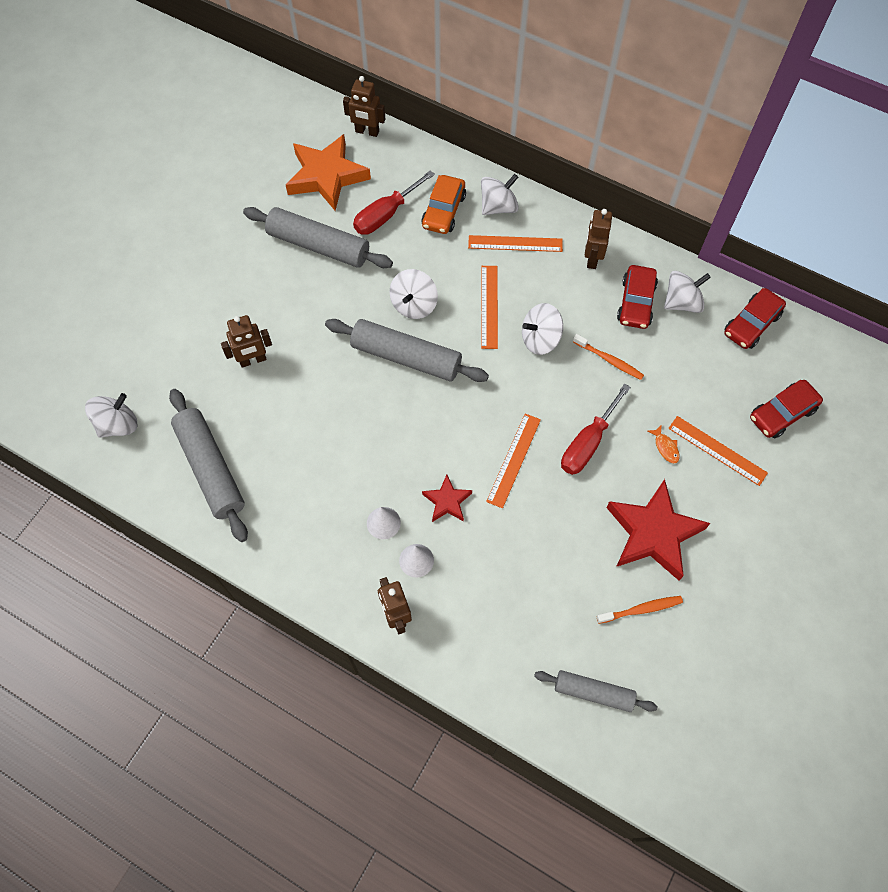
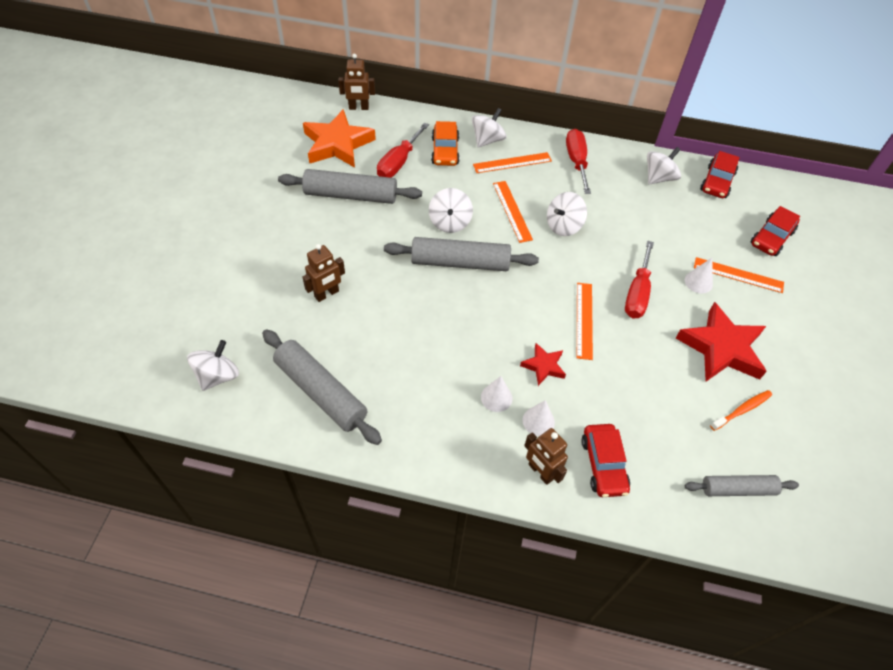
camera: 20 degrees left, 10 degrees down
orange toothbrush [573,334,644,380] -> none
brown robot [585,209,612,269] -> red screwdriver [566,129,591,194]
red car [617,265,658,329] -> red car moved to [581,424,630,497]
orange fish [648,424,680,463] -> white cone [685,258,713,293]

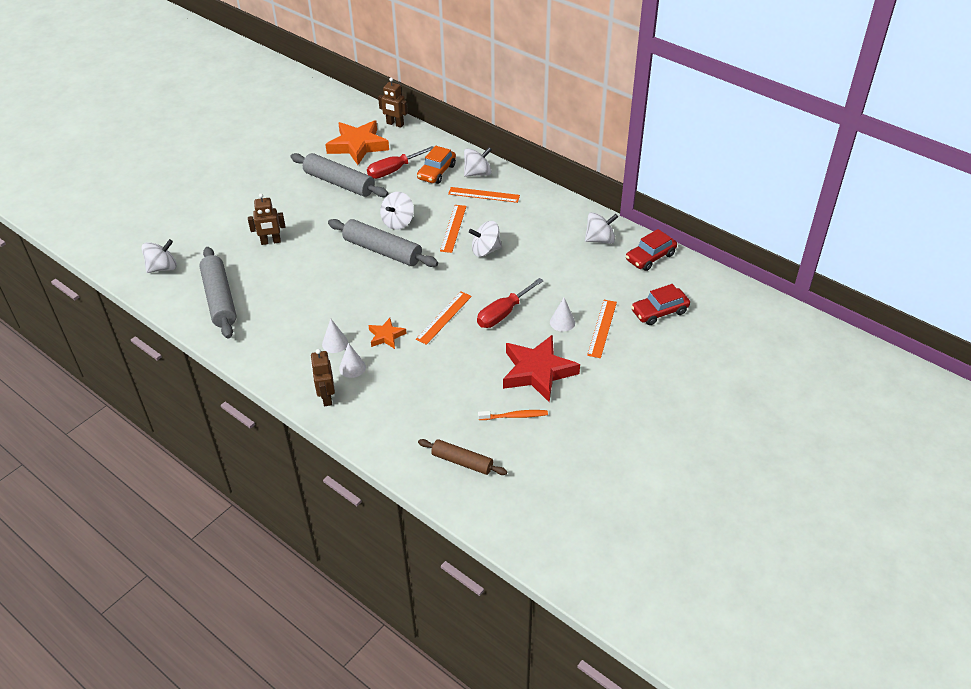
camera: 30 degrees right, 10 degrees down
red star [520,343,566,386] -> orange star [368,318,407,349]
red screwdriver [566,129,591,194] -> none
red car [581,424,630,497] -> none
grey rolling pin [685,475,799,496] -> brown rolling pin [418,439,508,475]
orange ruler [694,257,784,293] -> orange ruler turned 60 degrees clockwise [587,300,617,358]

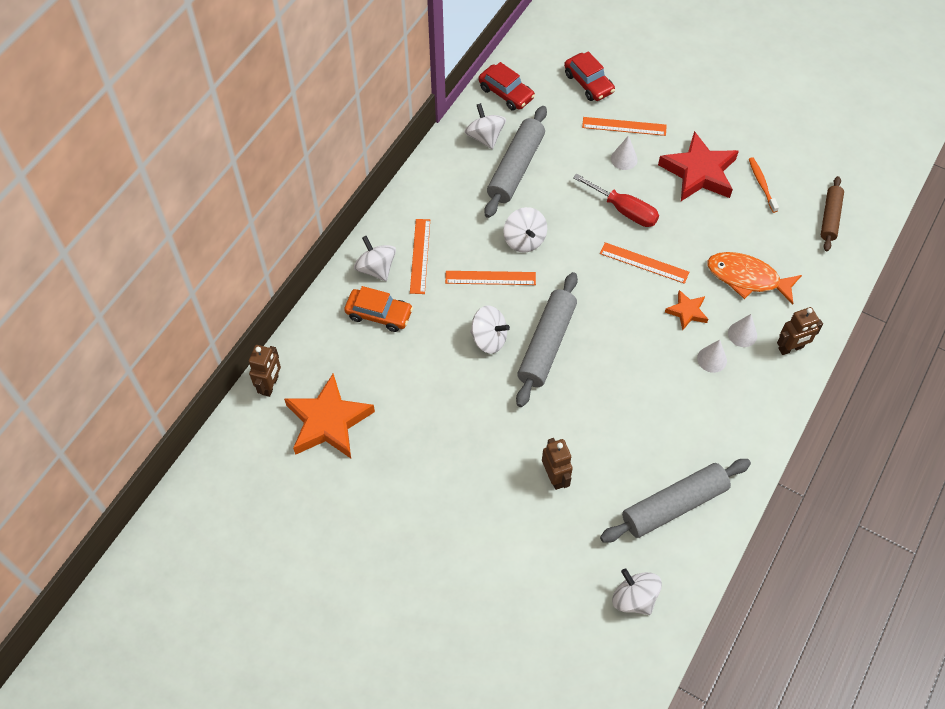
camera: 100 degrees left, 15 degrees up
grey rolling pin [290,153,389,197] -> grey rolling pin moved to [485,106,547,218]
red screwdriver [367,146,434,179] -> none
none -> orange fish [708,252,802,304]

